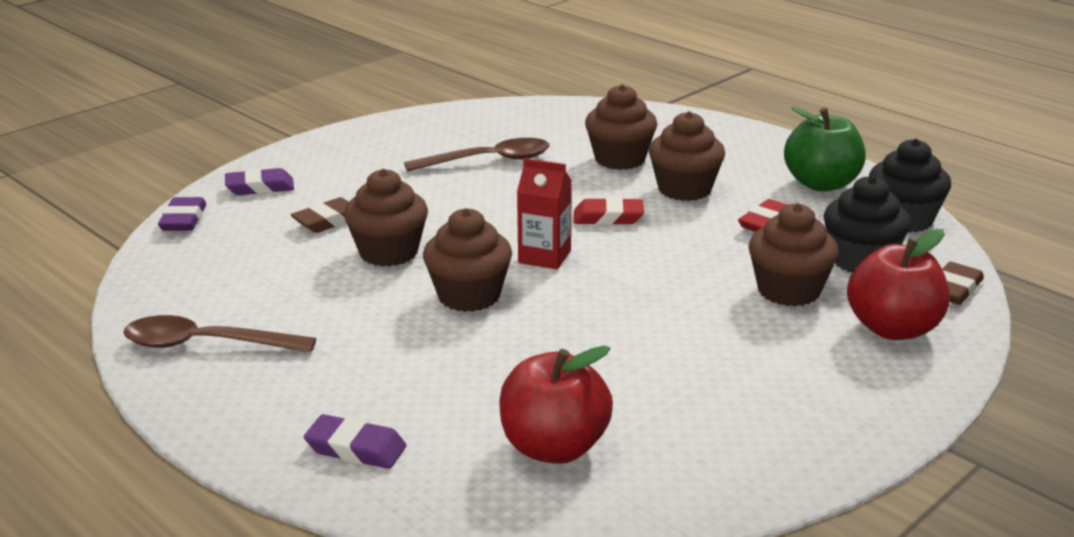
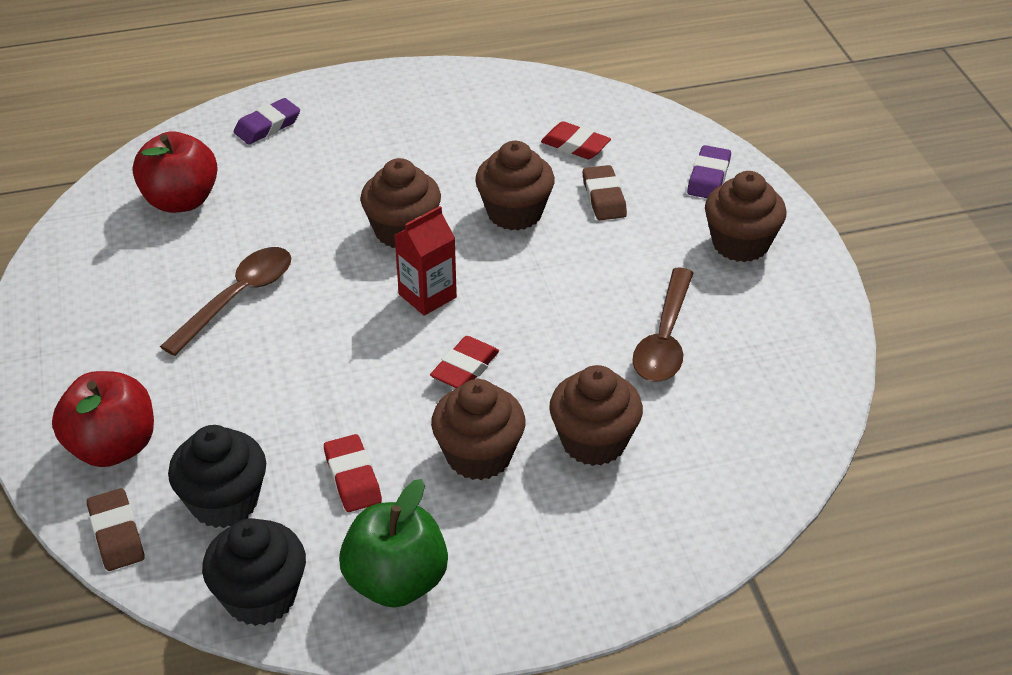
camera: 120 degrees right, 15 degrees up
brown spoon [123,315,316,352] -> brown spoon moved to [160,247,291,356]
purple eraser [158,197,206,231] -> none
brown cupcake [749,203,839,306] -> brown cupcake moved to [705,171,787,262]
none -> red eraser [541,121,611,159]

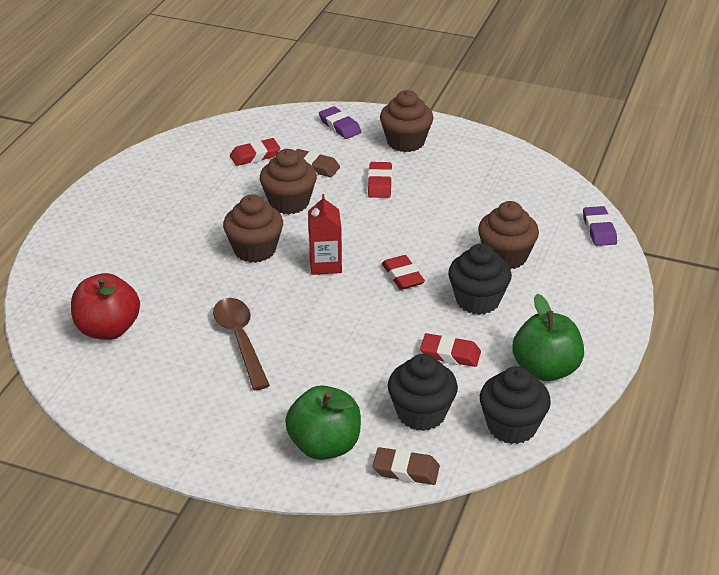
camera: 55 degrees left, 5 degrees down
red apple [52,371,154,467] -> green apple [285,385,361,460]
purple eraser [234,98,300,144] -> purple eraser moved to [583,206,617,246]
brown cupcake [431,379,525,480] -> black cupcake [448,243,512,315]
brown spoon [632,268,693,382] -> none
none -> red eraser [368,162,392,198]

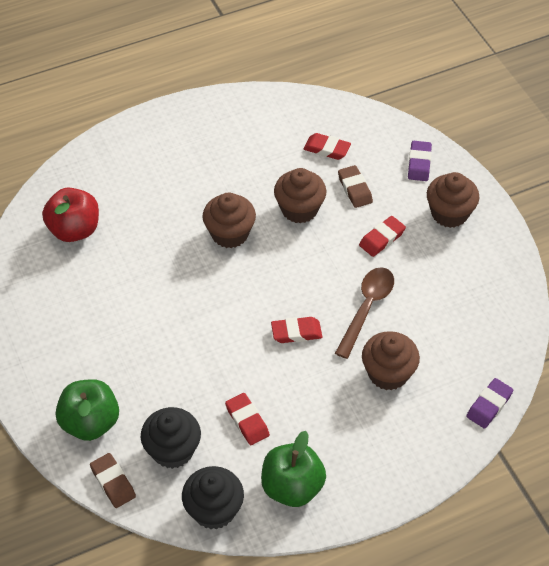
camera: 45 degrees right, 15 degrees up
brown spoon [213,298,270,390] -> brown spoon moved to [335,267,394,359]
red carton [308,194,342,275] -> none
red eraser [382,255,425,290] -> red eraser turned 60 degrees clockwise [271,317,322,343]
black cupcake [448,243,512,315] -> none

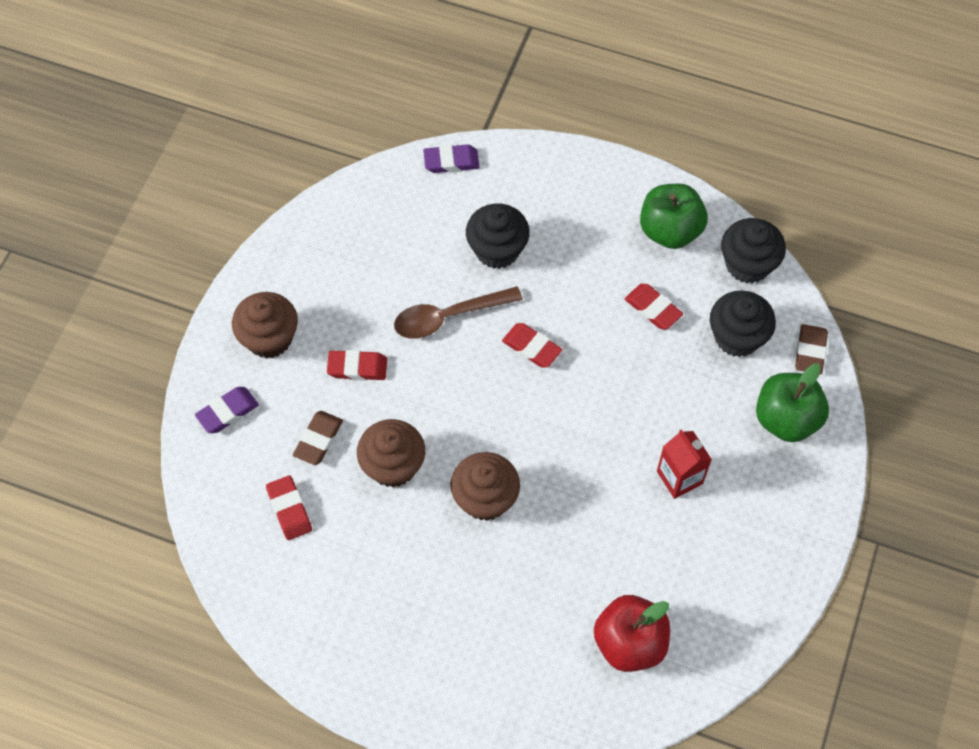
camera: 135 degrees left, 10 degrees up
red eraser [225,393,270,445] -> red eraser turned 60 degrees counterclockwise [625,284,683,329]
brown cupcake [362,331,420,390] -> black cupcake [466,204,530,269]
none -> red carton [657,429,712,499]

